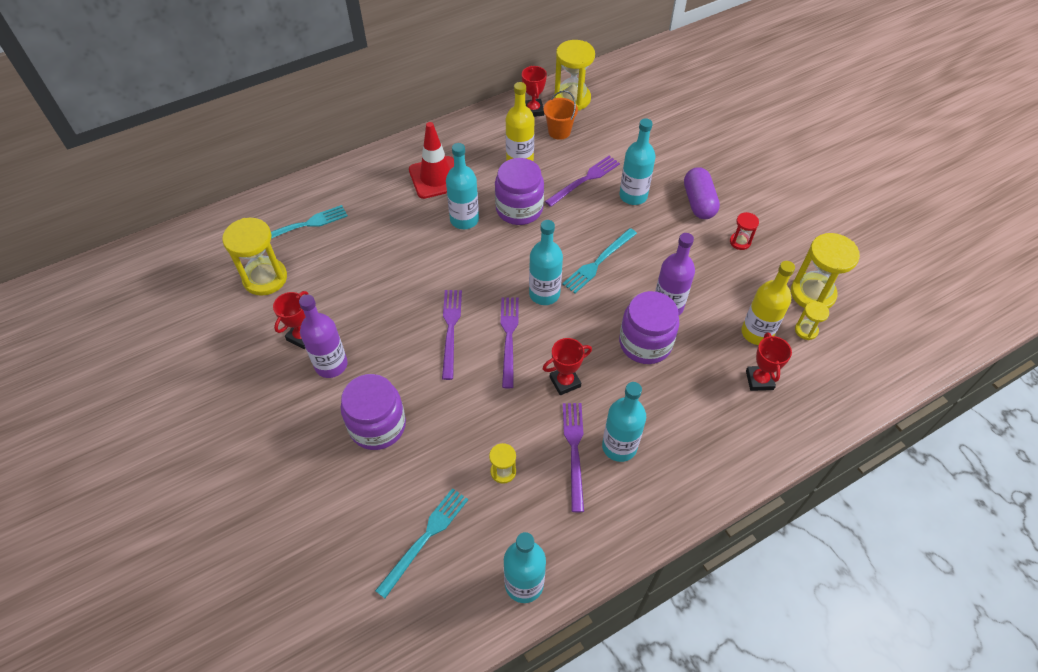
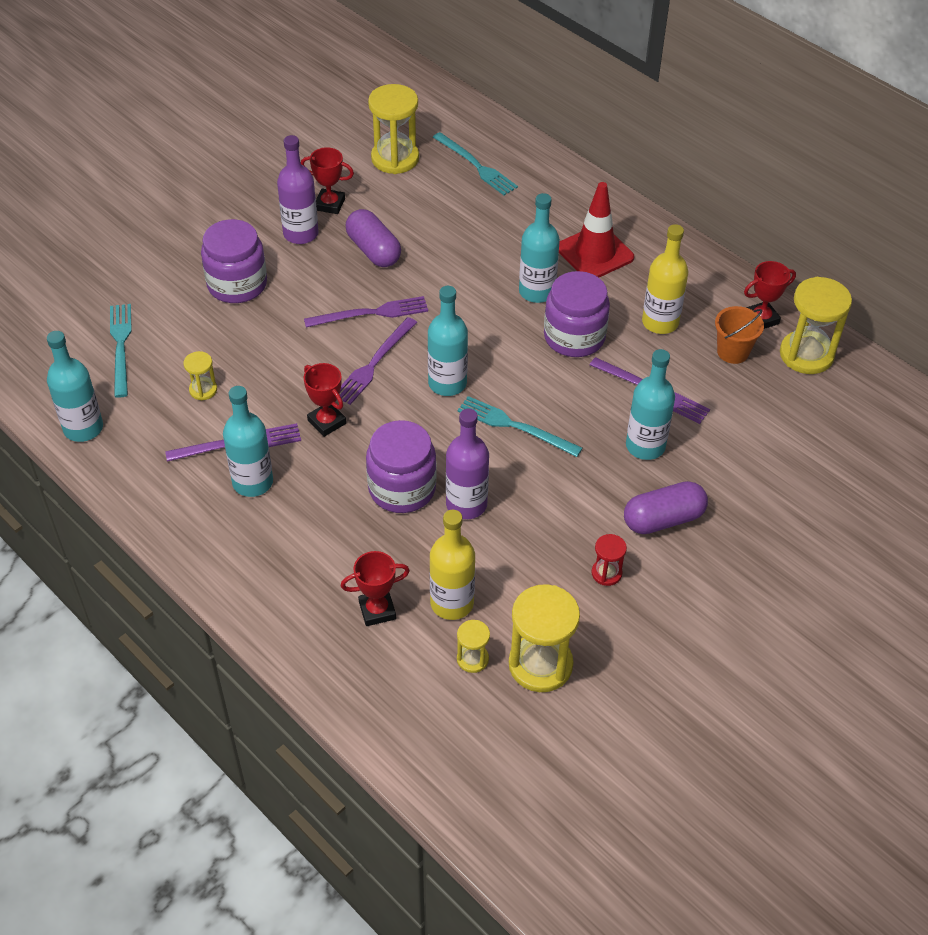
camera: 75 degrees right, 5 degrees down
turquoise fork [375,488,468,598] -> turquoise fork turned 120 degrees counterclockwise [110,304,132,398]
purple fork [501,297,519,388] -> purple fork turned 135 degrees clockwise [340,317,417,405]
none -> purple capsule [346,209,401,267]

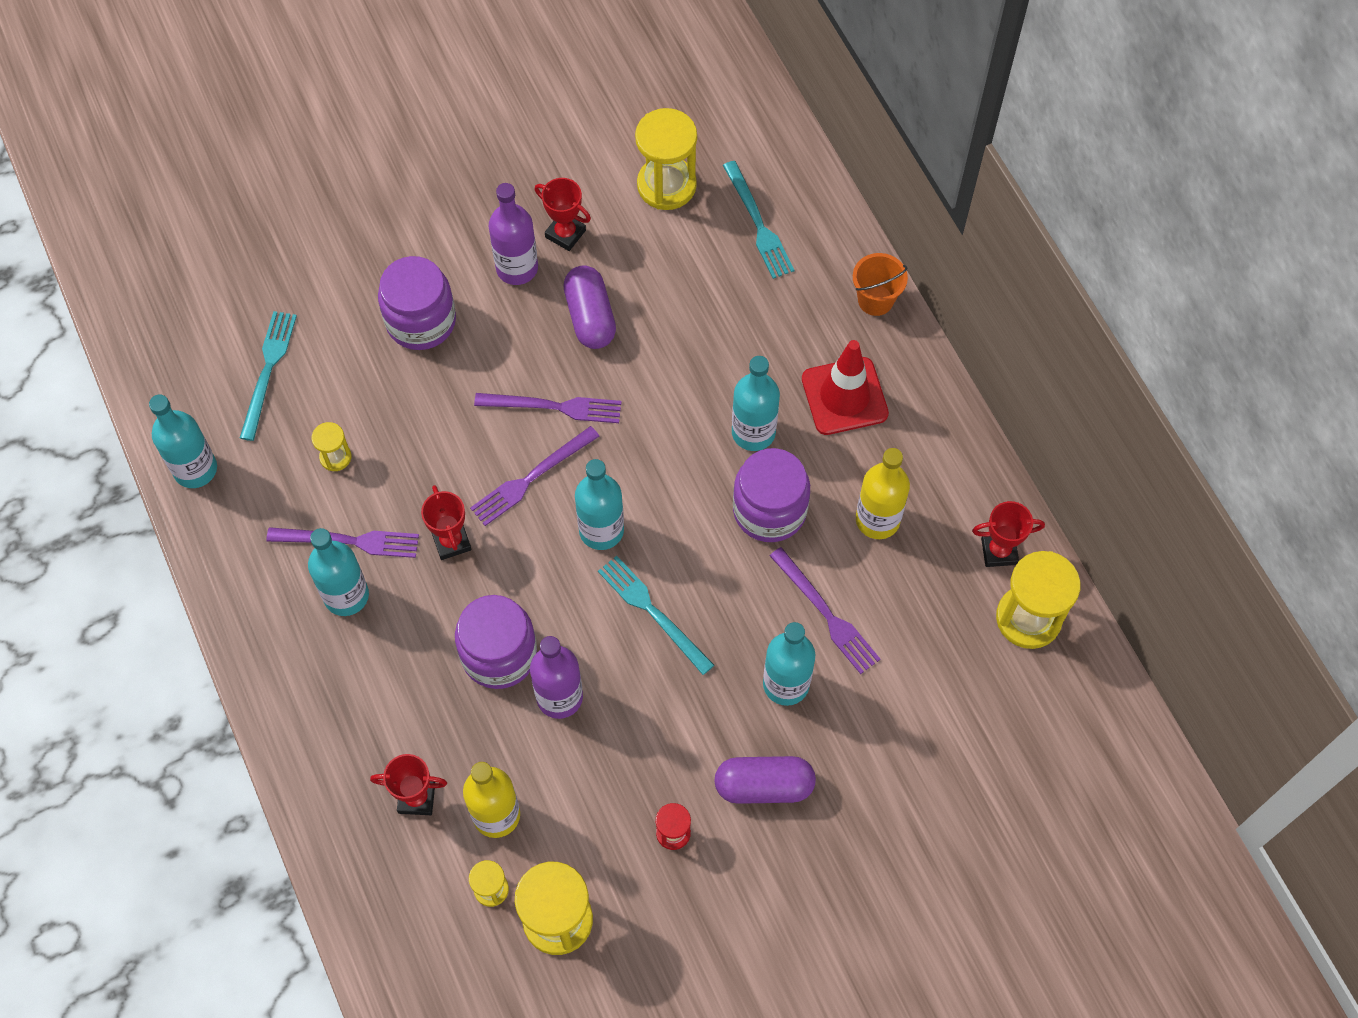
camera: 20 degrees right, 15 degrees up
orange bucket [715,306,764,364] -> orange bucket moved to [853,253,908,316]

